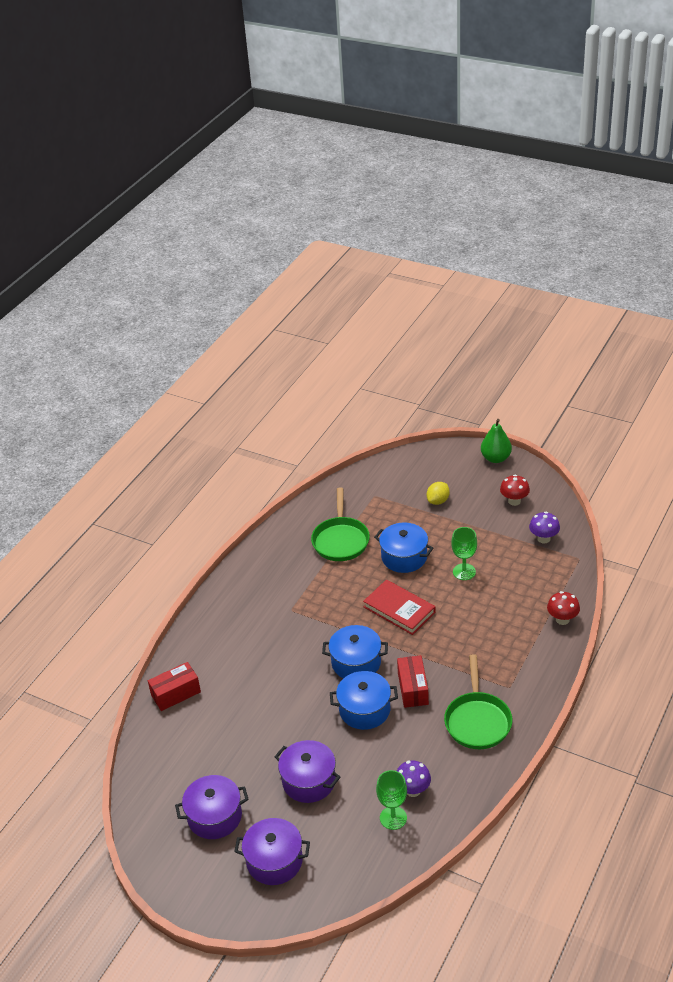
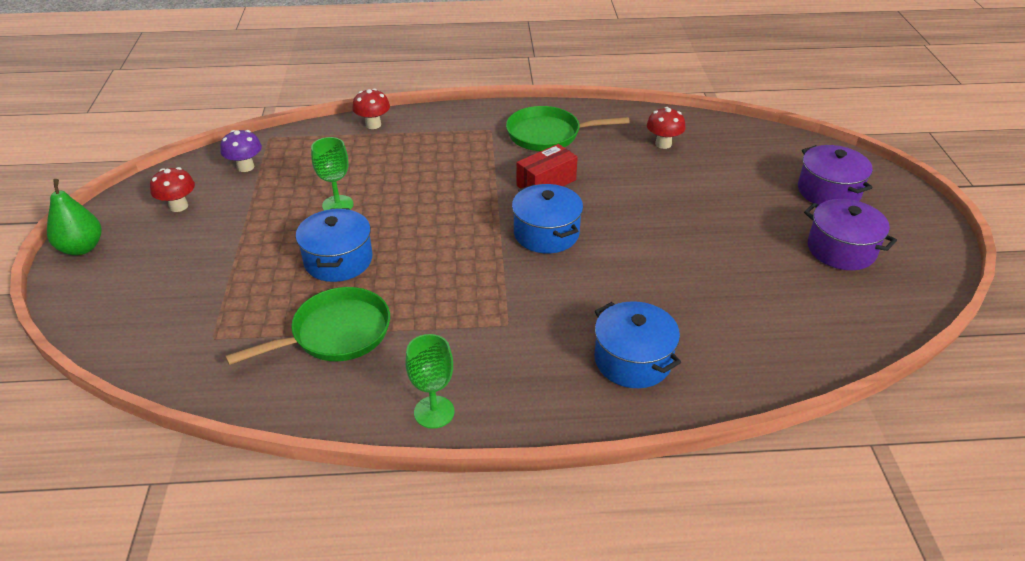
camera: 125 degrees left, 0 degrees up
red box [148,662,201,711] -> none
purple pot [274,740,341,803] -> none
blue pot [330,671,398,730] -> blue pot moved to [595,301,681,388]
red book [363,579,436,635] -> none
green goblet [376,770,407,830] -> green goblet moved to [406,334,454,429]
purple mushroom [397,761,431,797] -> red mushroom [647,107,686,149]
yellow lemon [427,482,450,505] -> none
green pan [444,654,512,749] -> green pan turned 150 degrees counterclockwise [506,106,630,151]

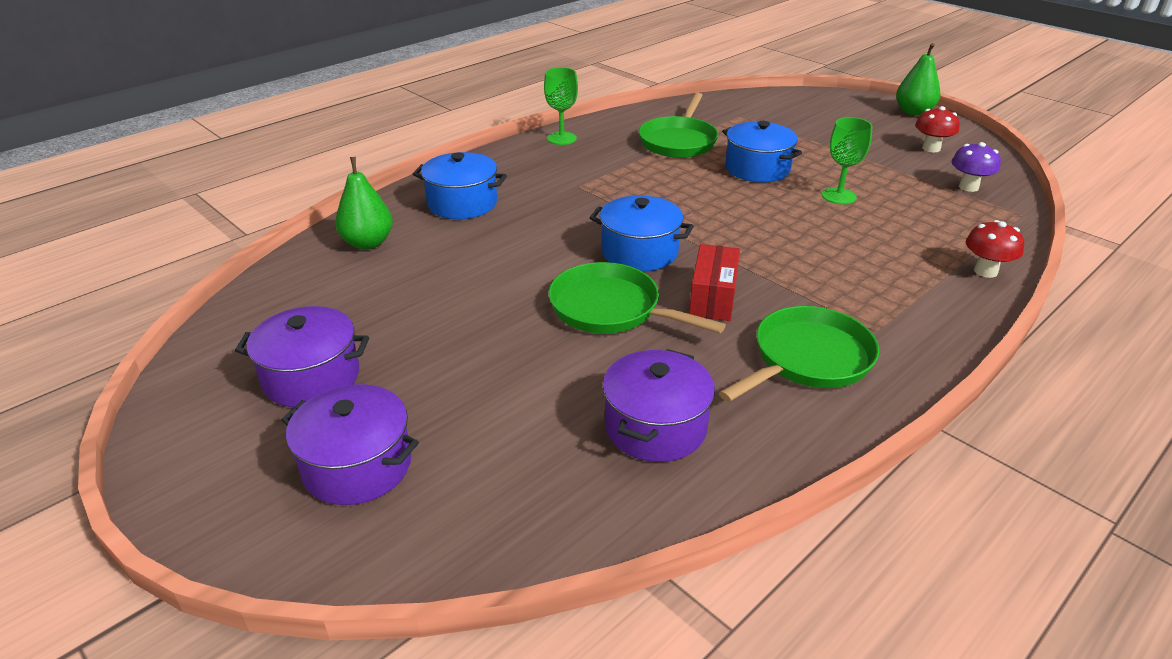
camera: 140 degrees right, 5 degrees down
red mushroom [647,107,686,149] -> purple pot [602,349,715,462]
none -> green pear [335,157,393,250]
none -> green pan [549,262,726,334]

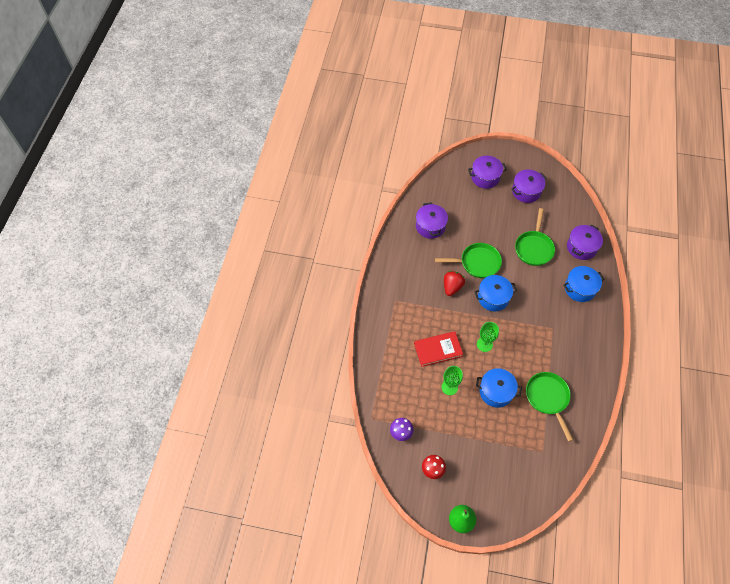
camera: 145 degrees right, 25 degrees up
green pear [335,157,393,250] -> purple pot [567,224,603,260]
green goblet [544,67,578,145] -> green goblet moved to [477,322,499,352]
red box [689,244,740,321] -> red strawberry [444,271,465,296]
green pan [719,306,879,402] -> green pan moved to [515,208,555,266]
red mushroom [966,220,1024,278] -> none
none -> red book [414,331,463,367]

